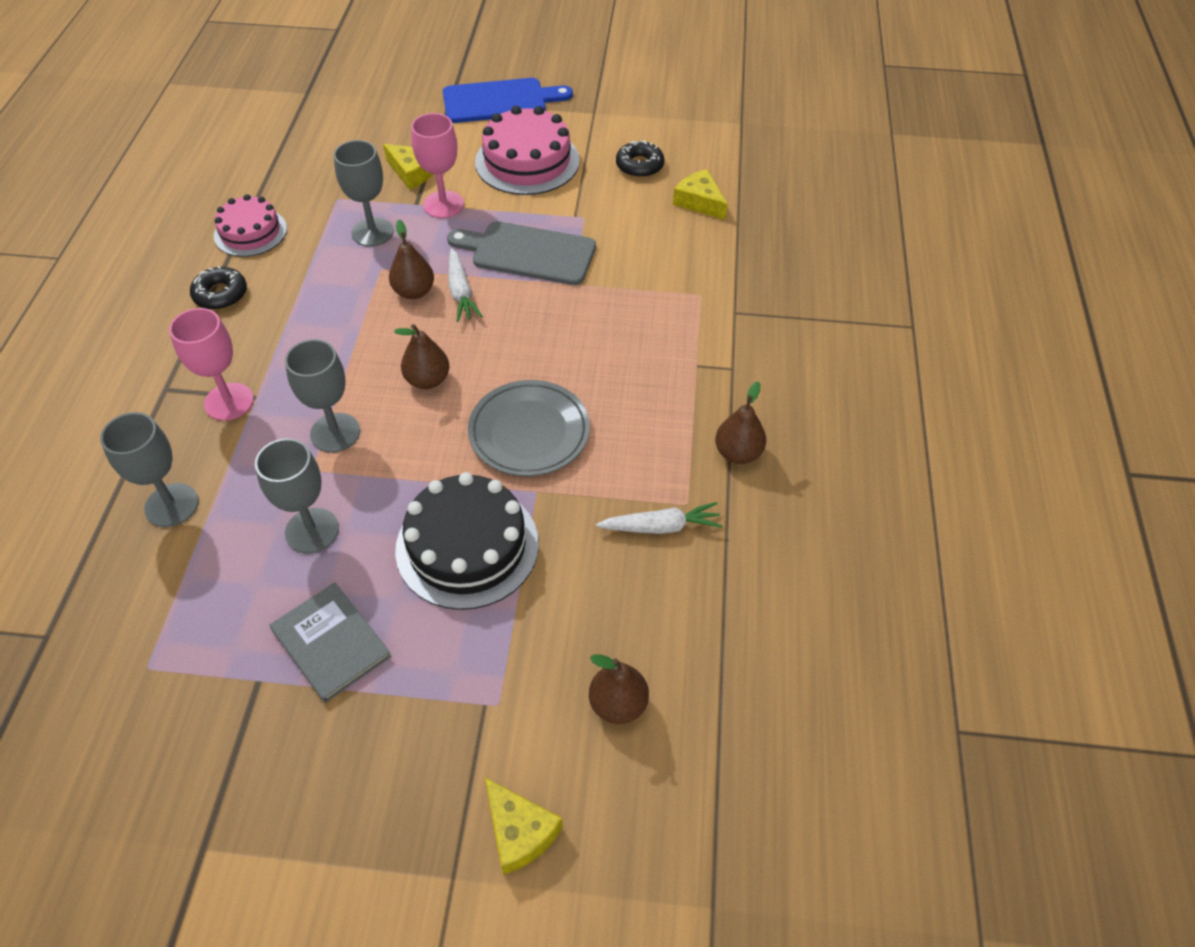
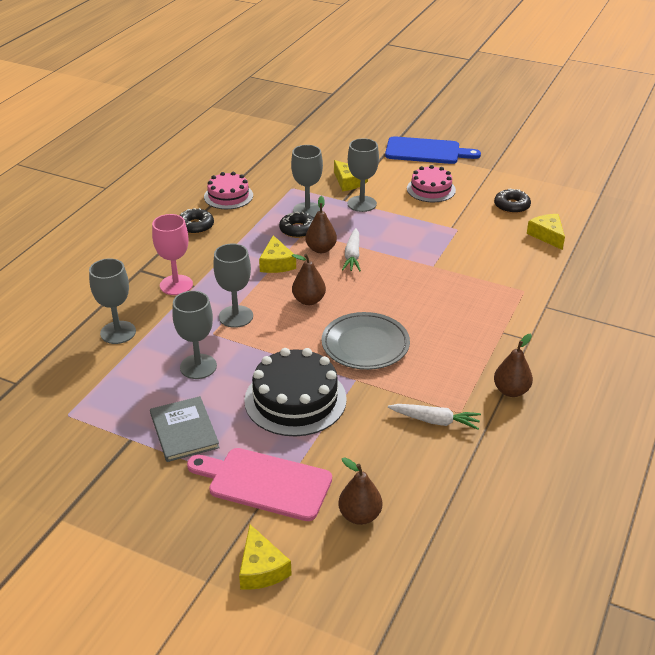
camera: 20 degrees right, 15 degrees down
pink goblet [411,113,464,218] -> grey goblet [347,138,379,212]
grey cutting board [447,221,596,285] -> none
pink cake [475,106,580,195] -> pink cake [407,165,456,202], size x0.64
none -> pink cutting board [187,448,332,521]
none -> yellow cheese [259,235,296,273]
none -> black donut [279,211,314,238]

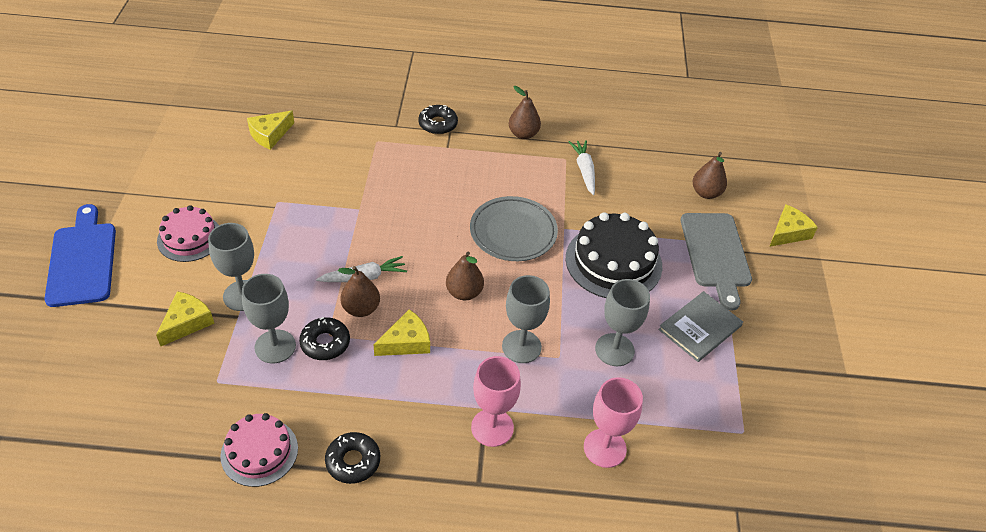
camera: 115 degrees left, 10 degrees up
grey goblet [89,258,136,344] -> pink goblet [584,377,643,468]
pink cutting board [187,448,332,521] -> grey cutting board [681,213,752,311]
black donut [494,189,531,214] -> black donut moved to [418,105,458,135]

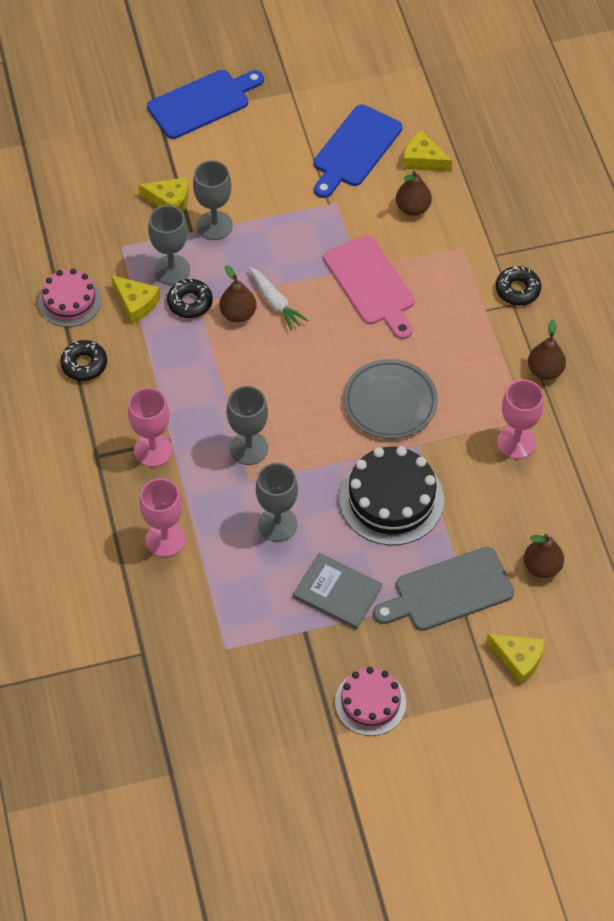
camera: 75 degrees right, 10 degrees up
pink cake [157,205,219,262] -> pink cake moved to [335,667,406,736]
yellow cheese [373,309,430,356] -> yellow cheese moved to [111,275,161,324]
brown pear [446,251,484,300] -> brown pear moved to [396,170,432,216]
white carrot [569,140,595,195] -> pink goblet [497,380,544,459]
none -> blue cutting board [314,105,402,198]
none -> pink cutting board [324,235,414,339]

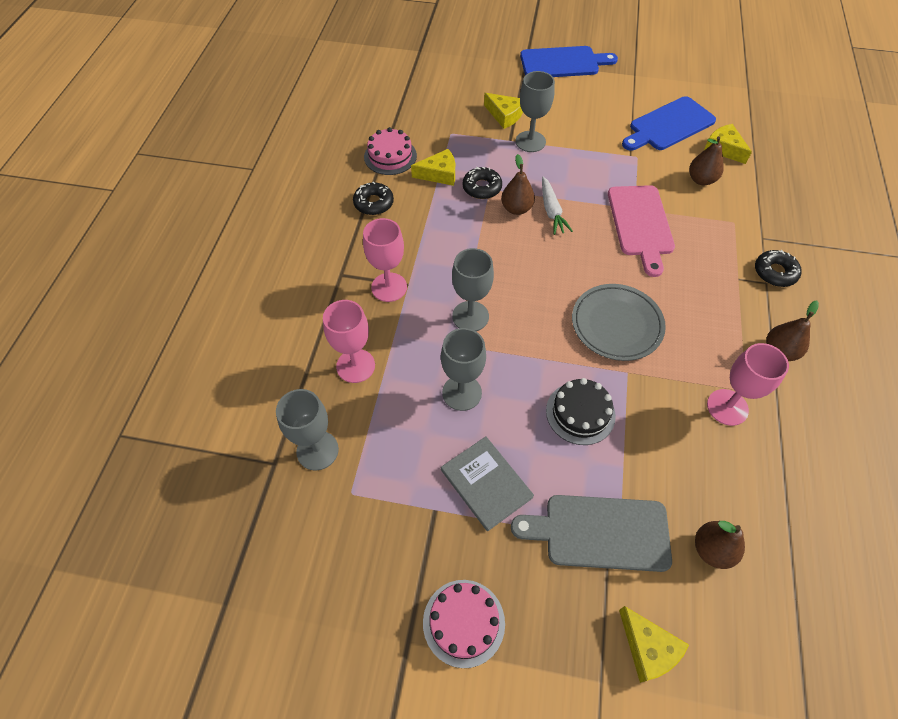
camera: 25 degrees right, 0 degrees up
yellow cheese [111,275,161,324] -> yellow cheese turned 75 degrees counterclockwise [411,149,455,186]
grey goblet [148,205,190,285] -> grey goblet moved to [276,389,339,471]
black cake [339,446,444,545] -> black cake [546,378,616,445], size x0.64

